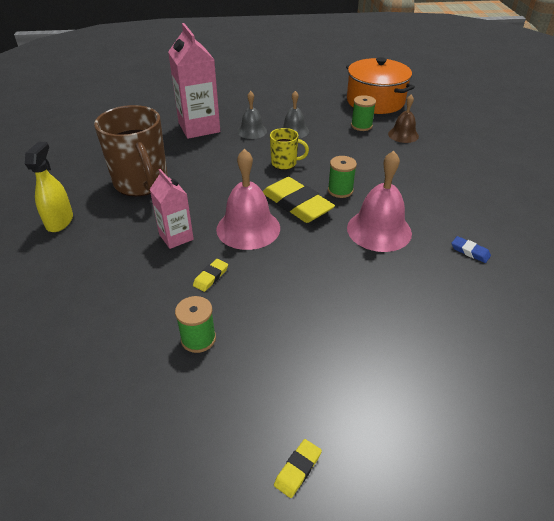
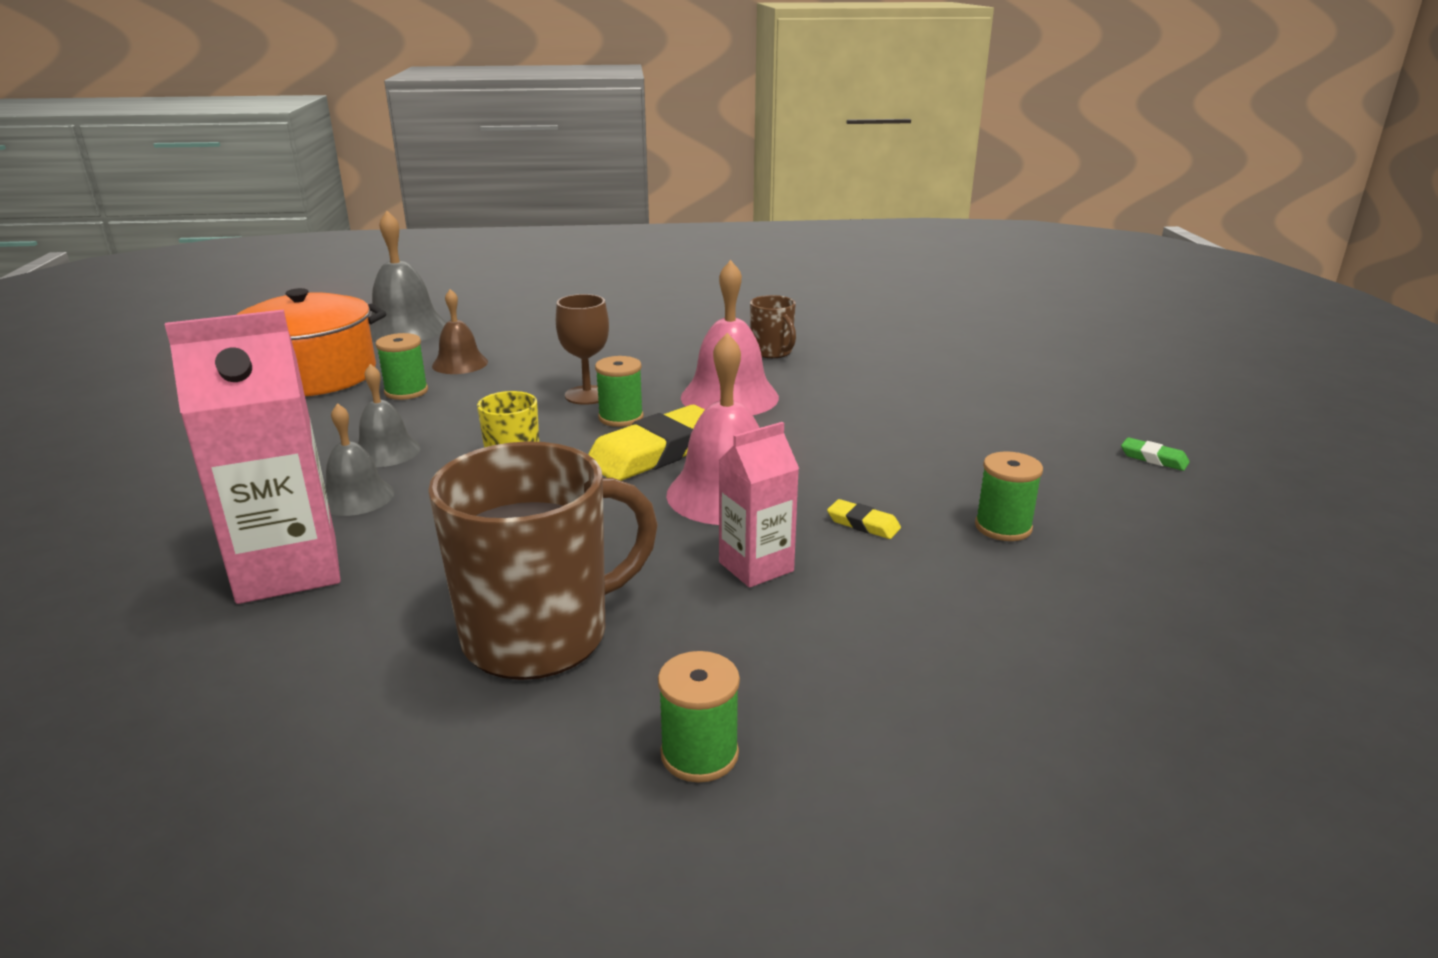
camera: 90 degrees left, 15 degrees down
yellow spray bottle [25,142,73,232] -> green spool [658,651,740,783]
yellow eraser [274,439,322,498] -> green eraser [1121,437,1190,471]
blue eraser [451,236,491,263] -> brown mug [750,295,796,358]
none -> grey bell [369,211,447,342]
none -> brown goblet [556,294,609,405]

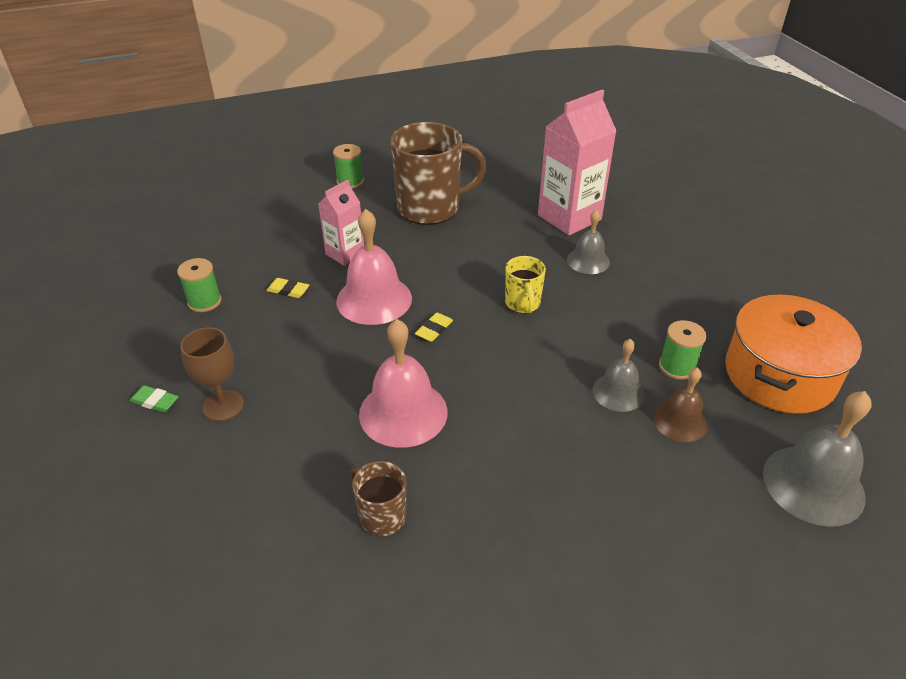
camera: 165 degrees right, 15 degrees up
grey bell [358,364,421,467] -> grey bell moved to [592,339,645,412]
brown mug [428,441,658,680] -> brown mug turned 150 degrees counterclockwise [390,122,487,225]
brown goblet [556,294,609,405] -> brown goblet moved to [180,327,244,421]
yellow eraser [588,405,705,481] -> yellow eraser [415,312,453,342], size x0.44
green spool [595,356,644,427] -> none
green eraser [1121,437,1190,471] -> green eraser moved to [130,385,179,412]

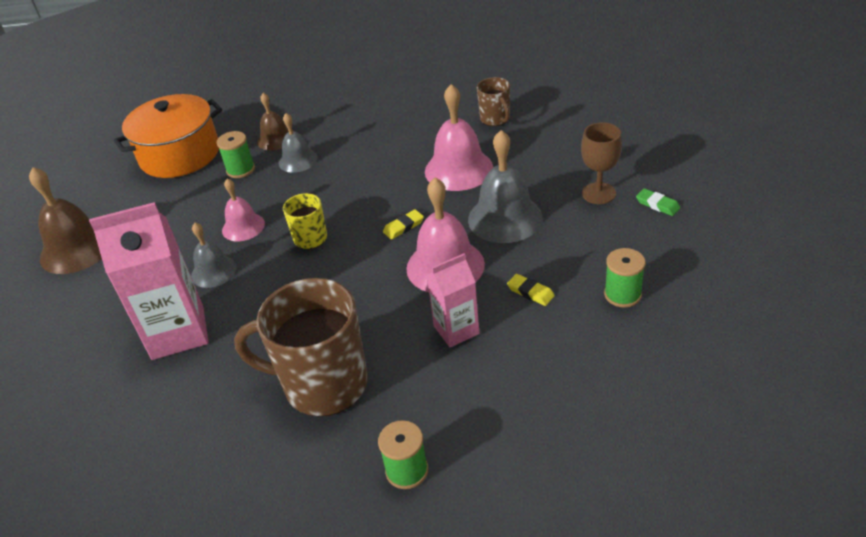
camera: 155 degrees left, 0 degrees up
grey bell [763,391,872,527] -> grey bell moved to [468,130,543,243]
none -> brown bell [29,167,102,274]
none -> pink bell [222,178,265,241]

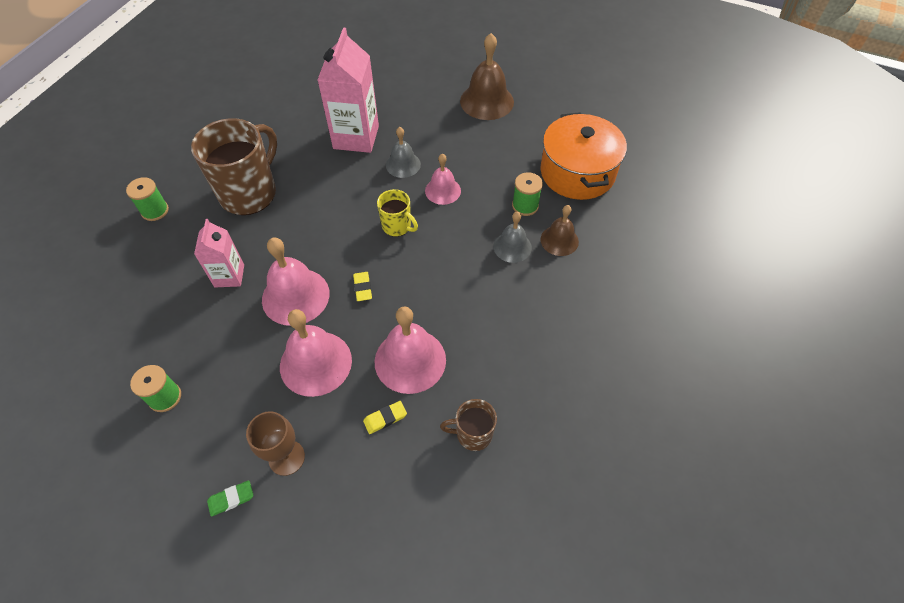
camera: 110 degrees right, 15 degrees up
grey bell [468,130,543,243] -> pink bell [280,309,352,397]
yellow eraser [507,274,555,306] -> yellow eraser moved to [363,401,407,434]

